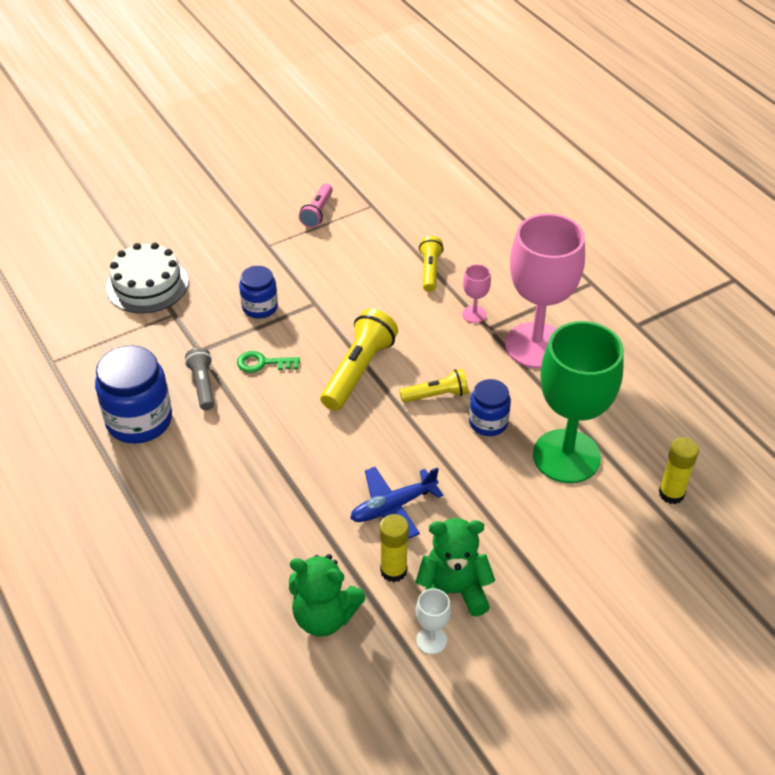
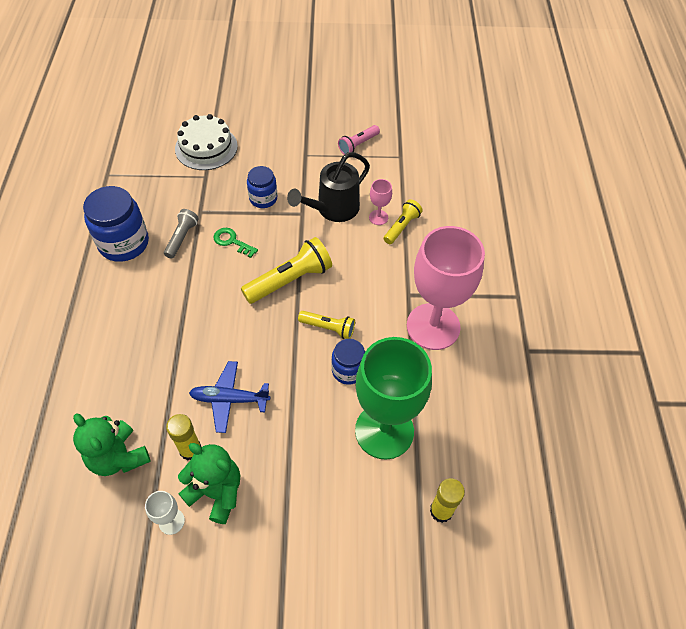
camera: 30 degrees right, 10 degrees up
pink goblet [462,264,491,323] -> pink goblet moved to [369,179,392,225]
none -> black watering can [287,152,370,222]

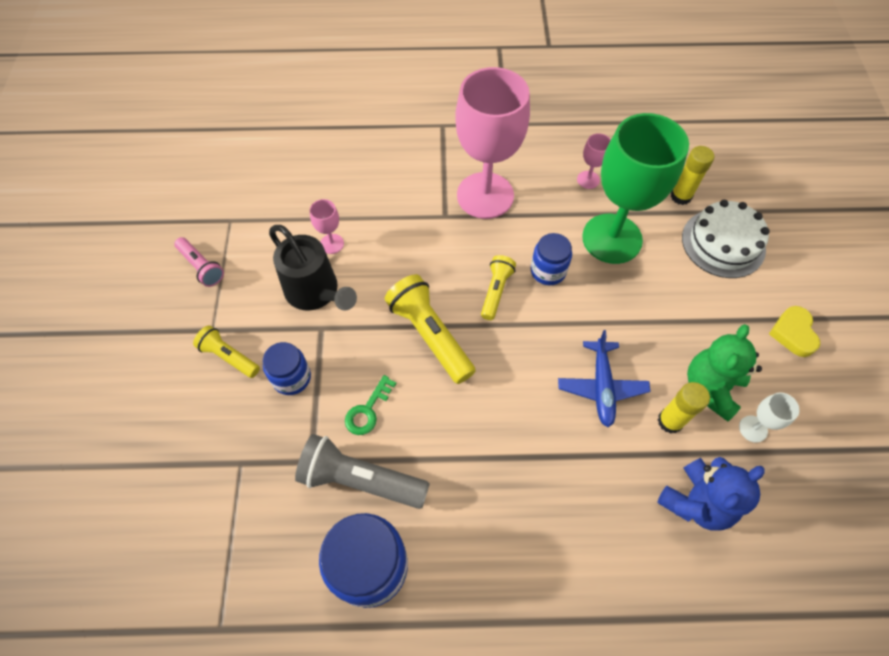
camera: 90 degrees left, 5 degrees up
green teddy bear [73,413,151,476] -> blue teddy bear [657,457,765,531]
grey flashlight [164,209,199,259] -> grey flashlight [295,434,430,509], size x1.70
white cake [175,114,238,170] -> white cake moved to [682,200,770,278]
yellow flashlight [383,199,423,244] -> yellow flashlight moved to [193,325,260,378]
none -> pink goblet [577,133,611,189]
none -> yellow heart [769,306,820,357]

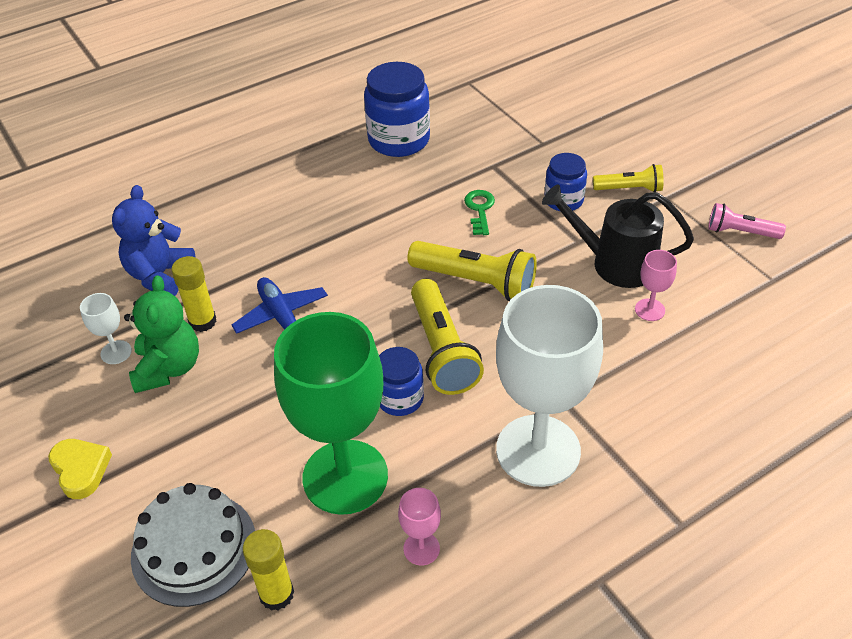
camera: 150 degrees right, 15 degrees down
grey flashlight [295,434,430,509] -> none
pink goblet [455,67,530,219] -> white goblet [496,285,603,487]
yellow flashlight [481,255,516,320] -> yellow flashlight [411,279,484,395], size x1.70

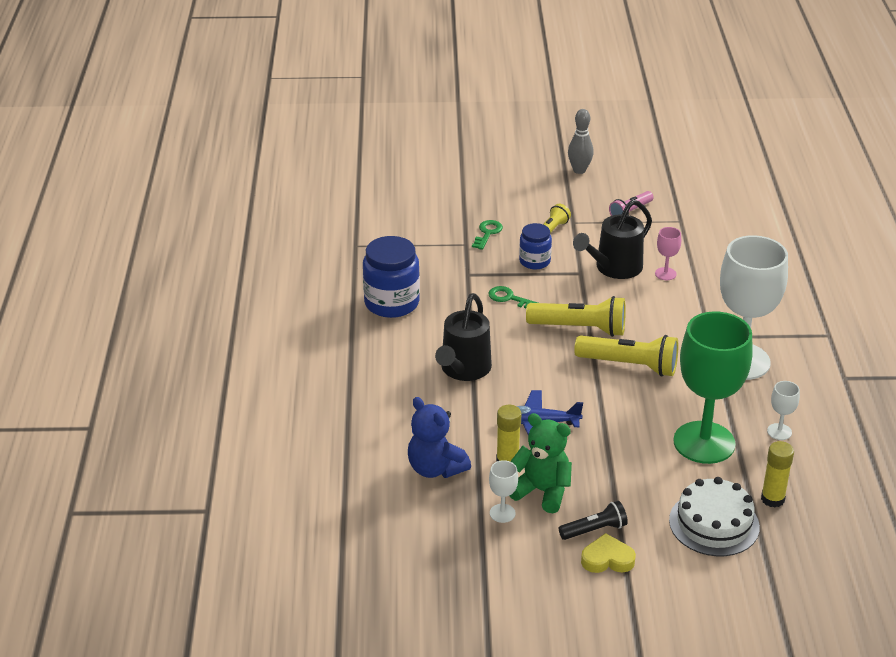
camera: 60 degrees left, 10 degrees down
blue jar [379,347,424,416] -> none
pink goblet [398,488,441,565] -> white goblet [767,381,800,440]
yellow flashlight [407,241,537,301] -> yellow flashlight turned 45 degrees clockwise [526,296,626,337]
none -> black watering can [435,293,492,381]
none -> green key [472,220,503,250]
none -> black flashlight [559,501,628,540]
none -> grey bowling pin [568,109,594,174]

